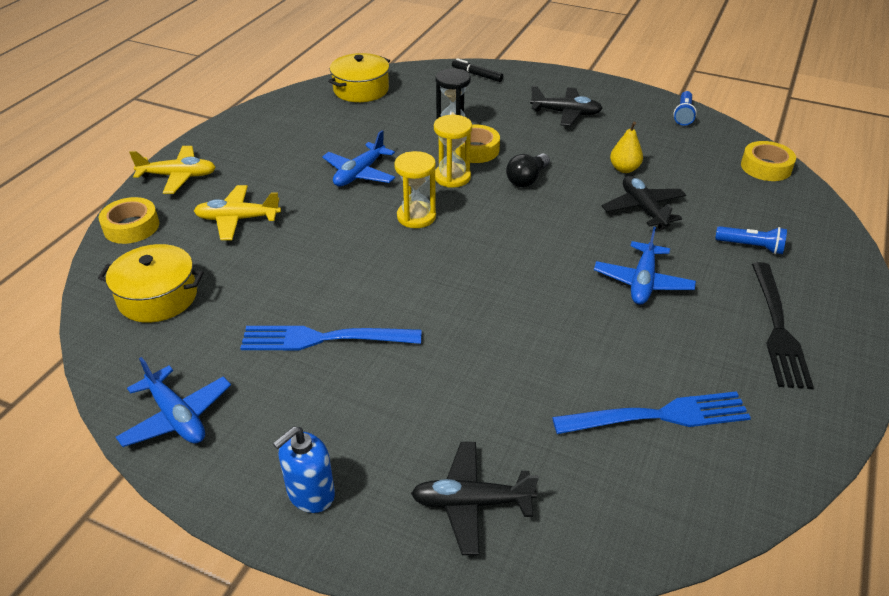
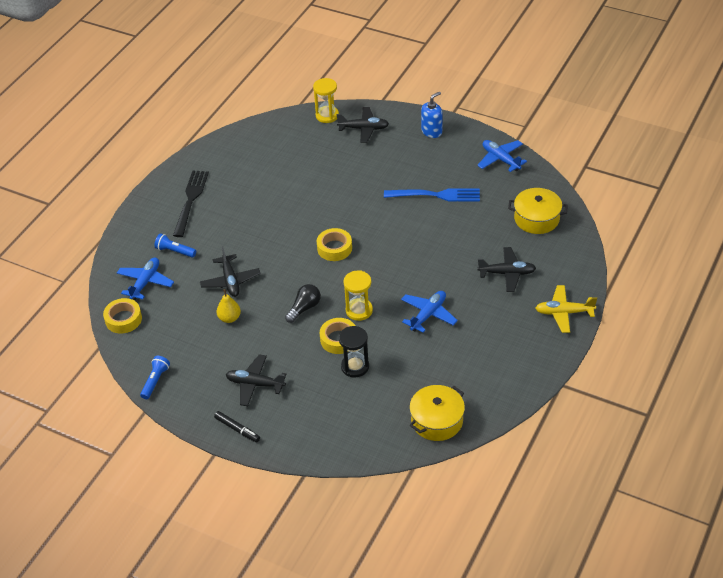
camera: 175 degrees left, 5 degrees up
yellow tape [99,197,159,244] -> yellow tape moved to [317,228,352,261]
yellow plane [194,185,281,240] -> black plane [477,247,536,292]
yellow hourglass [394,151,436,228] -> yellow hourglass moved to [313,78,339,123]
black marker [452,58,503,82] -> black marker moved to [214,411,260,442]
blue fork [552,391,751,434] -> none
blue plane [594,227,696,305] -> blue plane moved to [117,257,174,300]

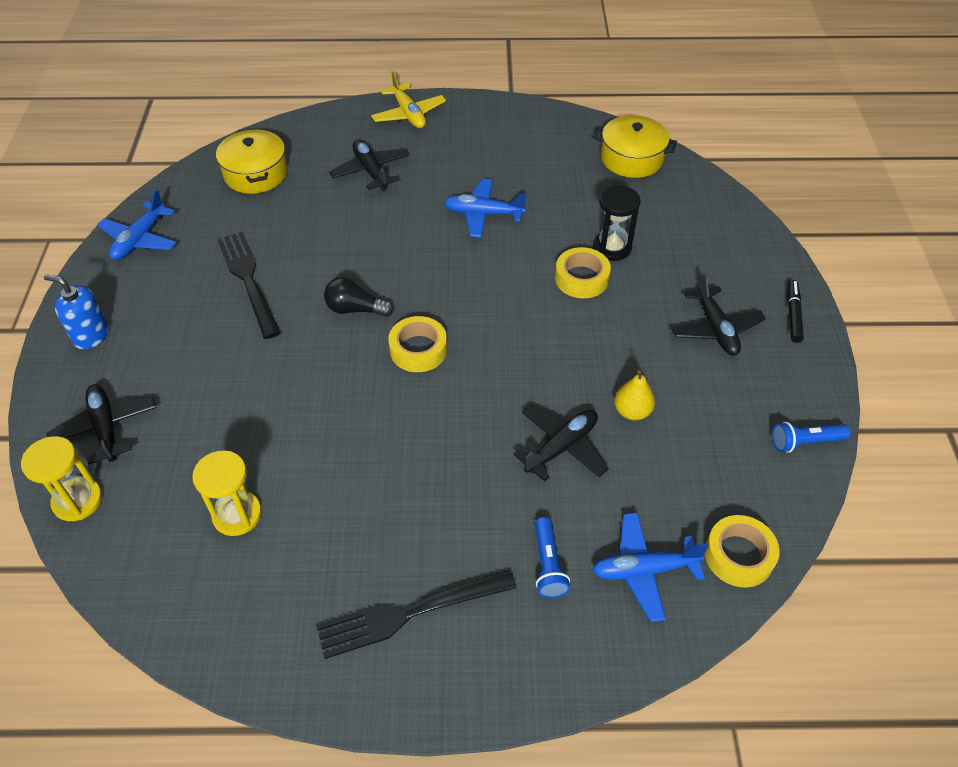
camera: 120 degrees left, 5 degrees up
black light bulb [285,284,321,323] -> black light bulb moved to [324,277,394,317]
yellow hourglass [343,270,373,321] -> yellow hourglass moved to [192,450,262,536]
blue fork [384,188,480,201] -> black fork [217,232,281,339]

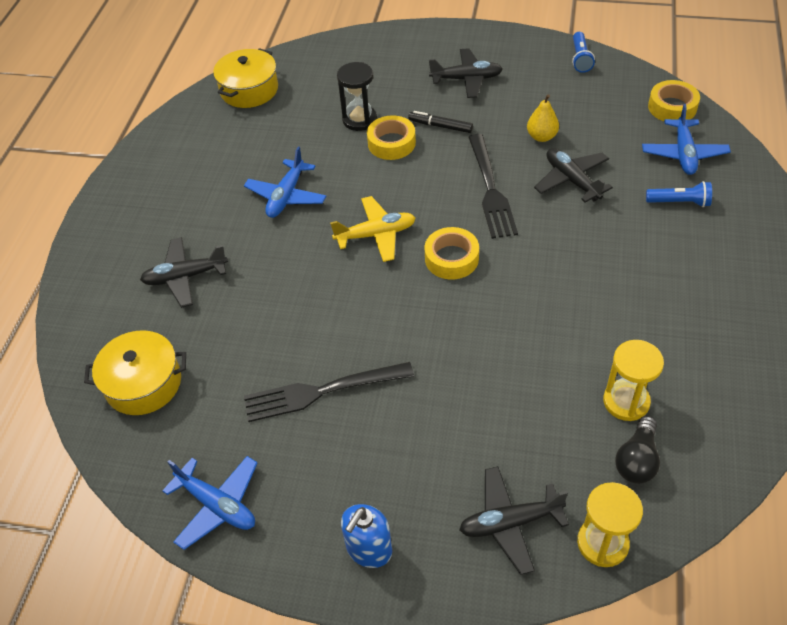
camera: 75 degrees left, 0 degrees up
black fork [316,569,517,659] -> black fork moved to [468,134,518,239]
black light bulb [324,277,394,317] -> black light bulb moved to [615,416,660,484]
yellow plane [371,71,446,128] -> yellow plane moved to [330,196,416,262]
black marker [787,280,804,343] -> black marker moved to [408,111,473,133]

